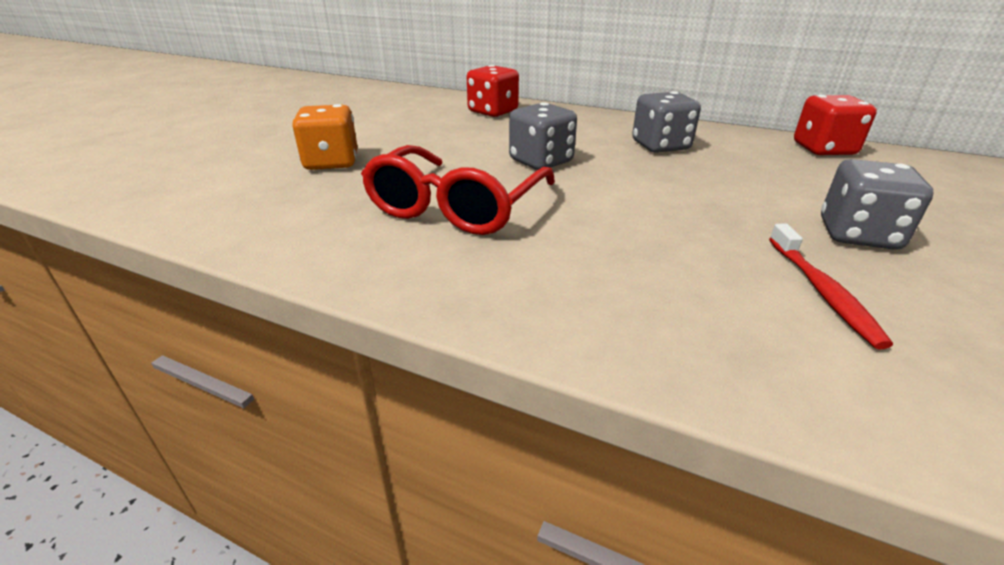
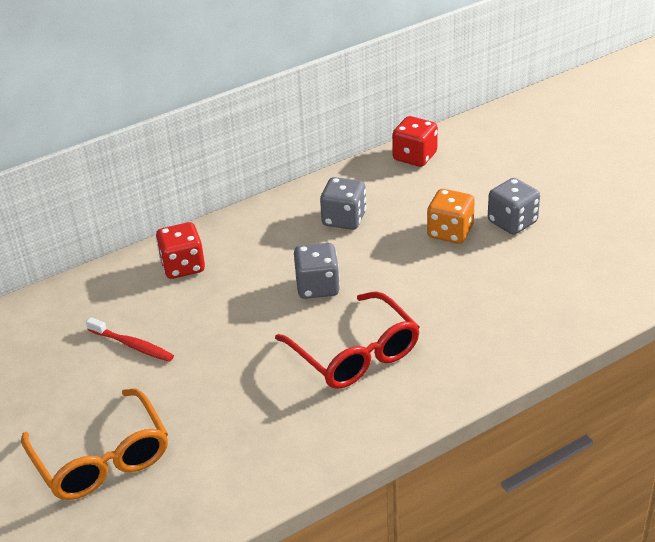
camera: 55 degrees left, 5 degrees up
orange dice [292,104,357,170] -> orange dice moved to [427,189,475,244]
red toothbrush [769,223,893,349] -> red toothbrush moved to [86,317,174,362]
none -> orange glasses [21,388,168,500]

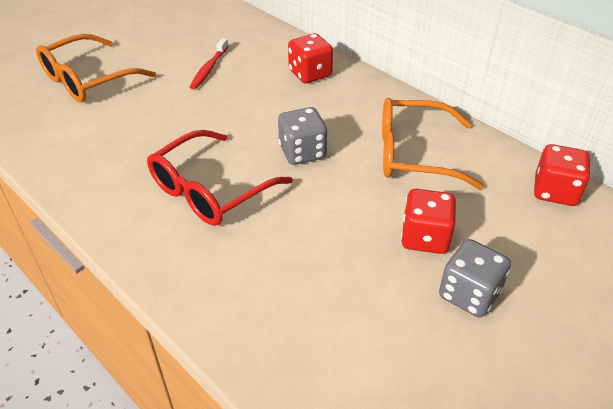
camera: 75 degrees right, 5 degrees up
grey dice [320,177,366,230] -> orange glasses [382,98,484,189]
orange dice [427,189,475,244] -> red dice [401,189,456,254]

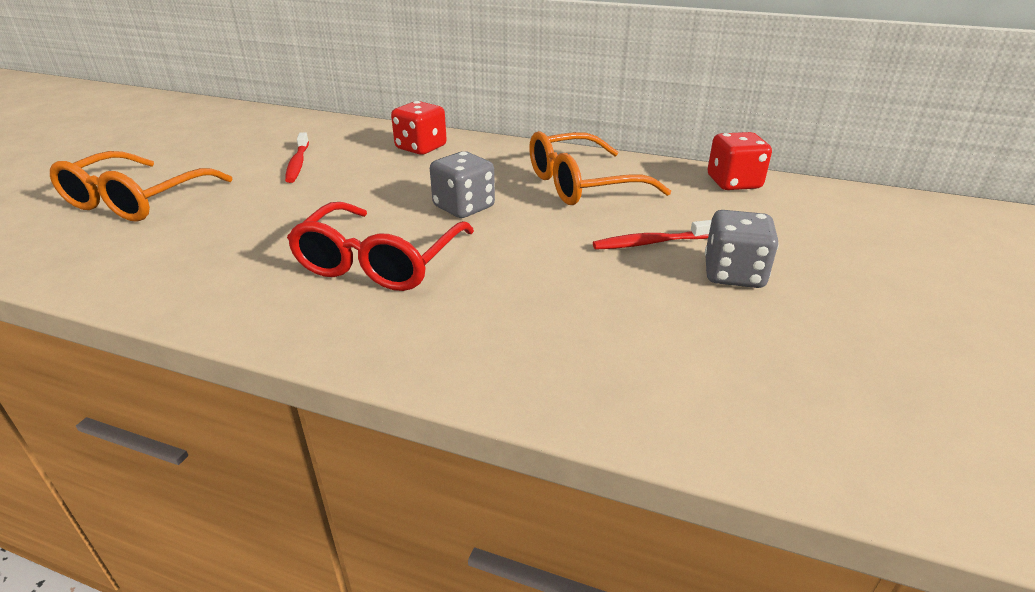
camera: 25 degrees left, 10 degrees down
red dice [401,189,456,254] -> red toothbrush [593,220,712,250]

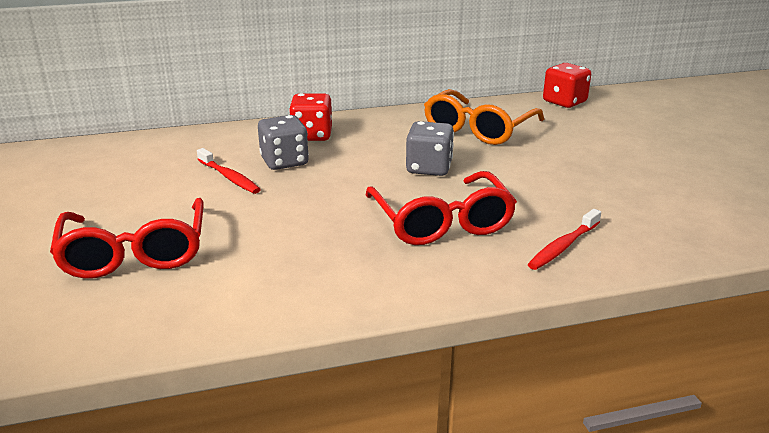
camera: 35 degrees left, 5 degrees down
orange glasses [50,151,233,222] -> red glasses [50,198,204,279]
red toothbrush [593,220,712,250] -> red toothbrush moved to [528,209,601,270]
grey dice [705,210,779,288] -> grey dice moved to [258,115,309,170]

